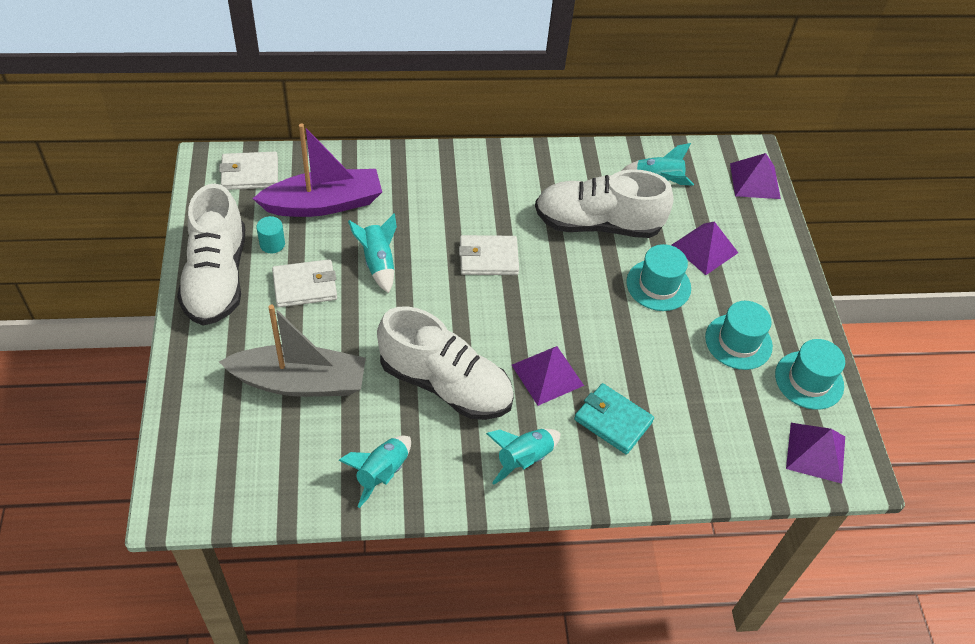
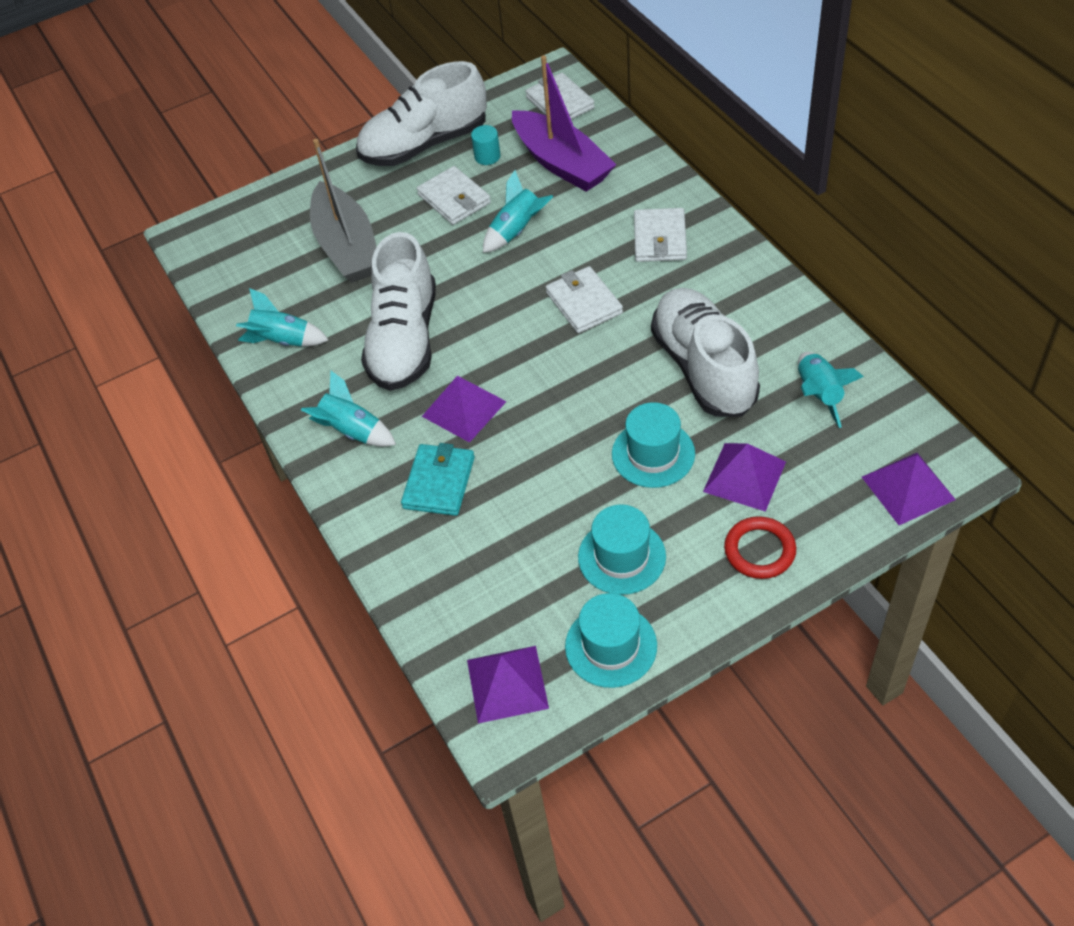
camera: 75 degrees right, 0 degrees up
none -> white wallet [634,208,687,262]
none -> red ring [724,516,796,579]

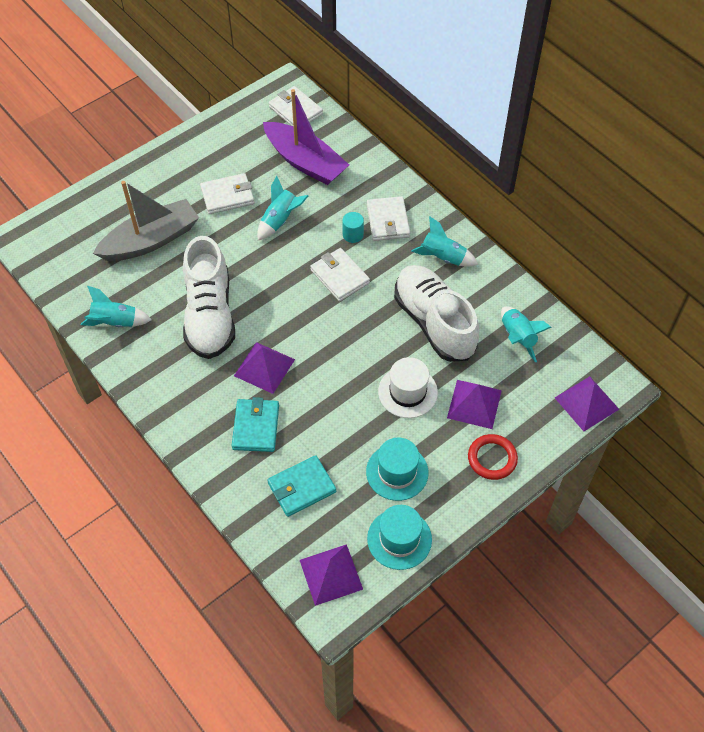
camera: 15 degrees left, 5 degrees up
turquoise rocket [301,370,396,447] -> turquoise rocket moved to [411,216,478,267]
grey boat [310,139,377,283] -> grey boat turned 90 degrees counterclockwise [93,181,199,261]
white shoe [356,61,487,166] -> none
white wallet [417,166,491,225] -> white wallet turned 60 degrees counterclockwise [200,173,255,214]
turquoise cylinder [471,125,501,165] -> turquoise cylinder moved to [342,212,364,243]
turquoise hat [612,402,695,488] -> white hat [378,357,438,418]
none -> turquoise wallet [268,455,336,517]

